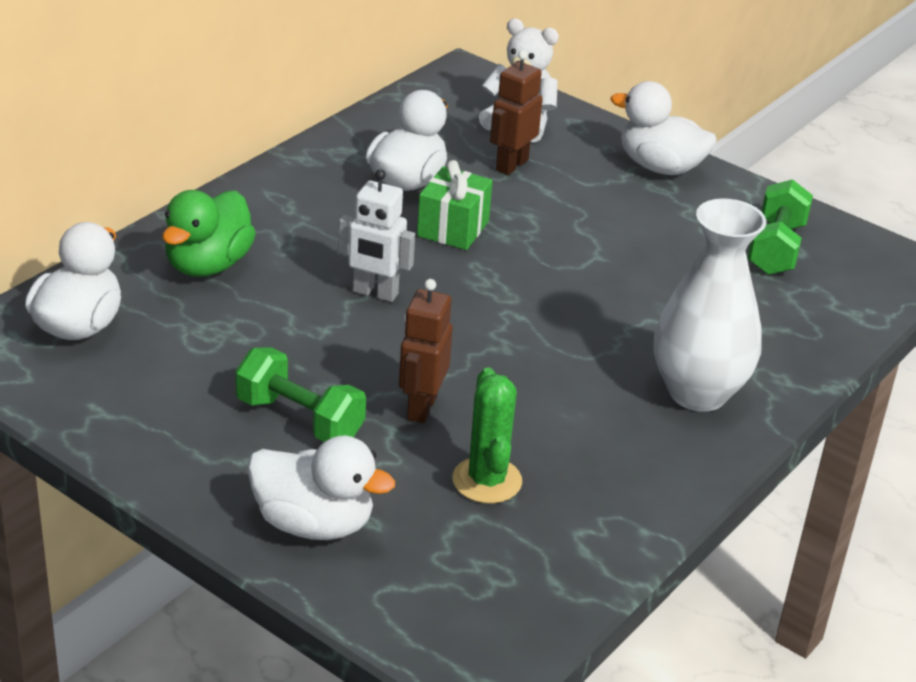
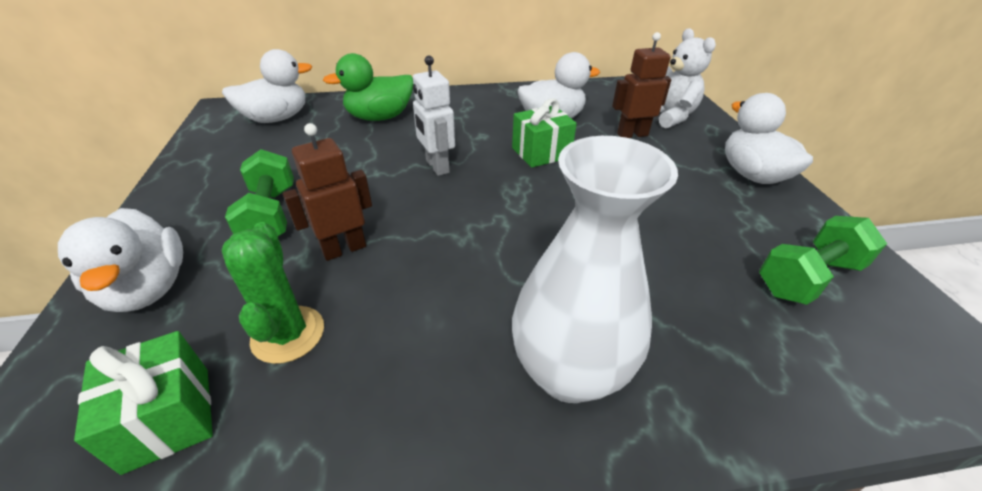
camera: 45 degrees right, 5 degrees up
green cactus [452,368,522,504] -> green cactus turned 45 degrees counterclockwise [222,222,324,364]
none -> green gift [74,331,213,475]

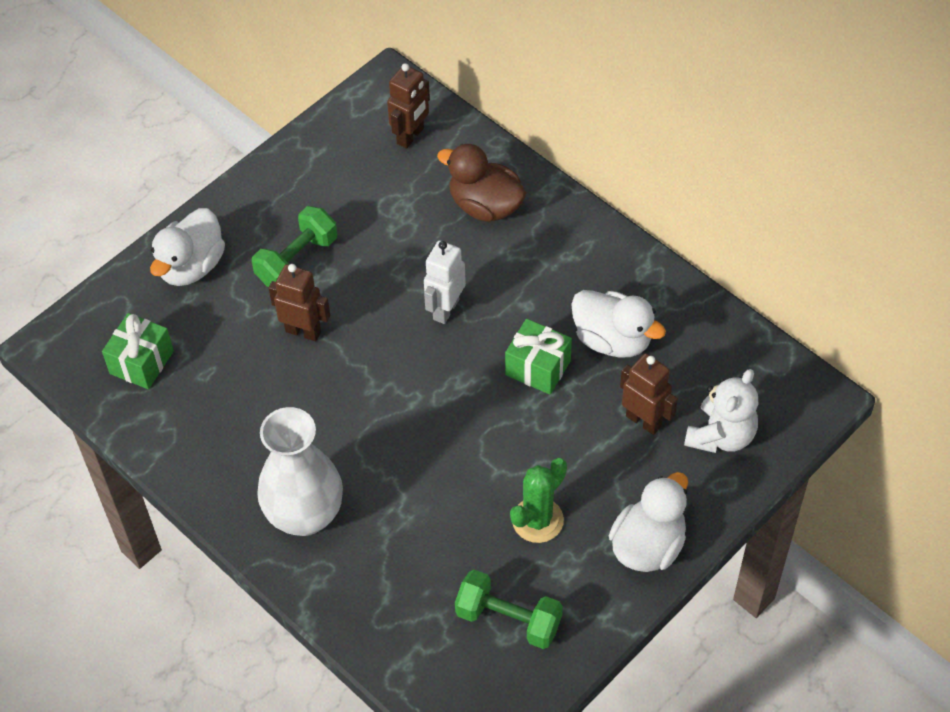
camera: 55 degrees right, 15 degrees up
white duck [222,49,312,123] -> brown robot [387,63,430,149]
green cactus [222,222,324,364] -> green cactus moved to [510,458,567,543]
green duck [323,53,413,121] -> brown duck [437,144,527,222]

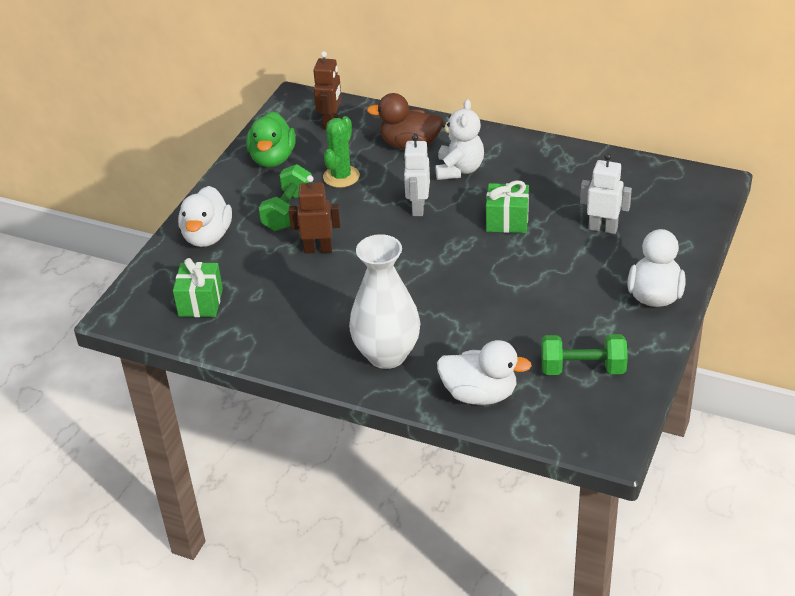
camera: 20 degrees left, 15 degrees down
green cactus [510,458,567,543] -> green cactus moved to [323,116,360,188]
white duck [571,290,666,358] -> white duck moved to [437,340,532,405]
brown robot [620,354,678,435] -> white robot [580,153,632,234]
white teddy bear [684,369,758,453] -> white teddy bear moved to [435,99,484,180]
none -> green duck [246,111,296,167]

